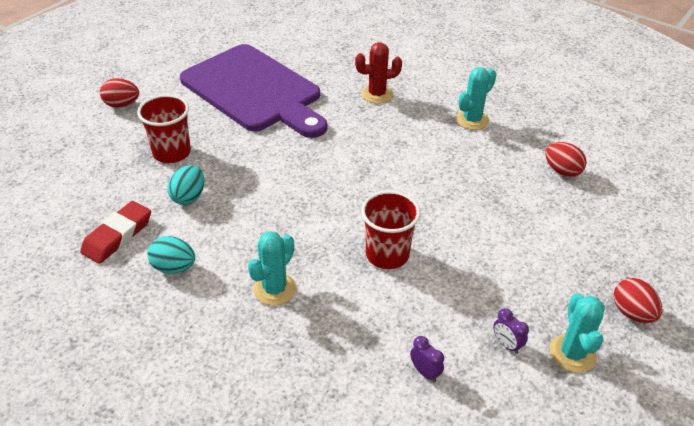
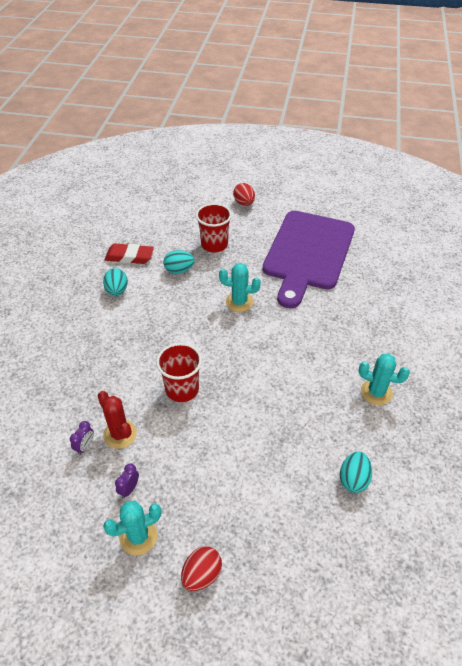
camera: 65 degrees right, 5 degrees up
turquoise cactus [248,231,296,306] -> turquoise cactus moved to [219,263,261,312]
red cactus [355,42,402,104] -> red cactus moved to [98,391,137,449]
red egg [545,142,587,177] -> turquoise egg [340,452,372,493]

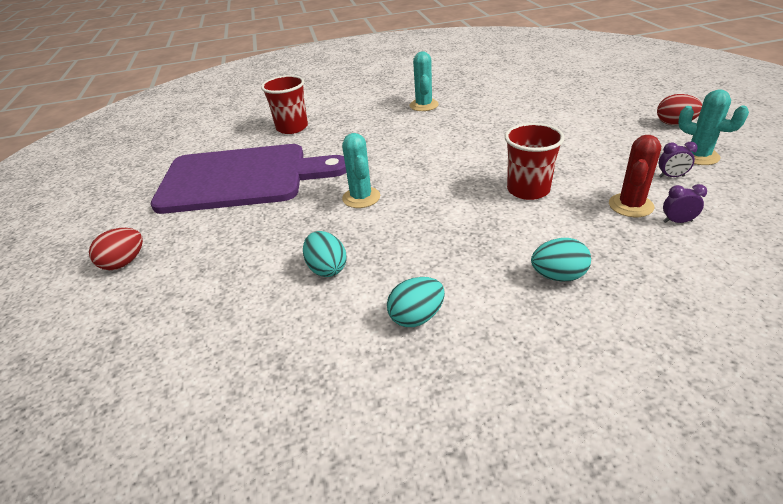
camera: 110 degrees left, 10 degrees down
red eraser [104,244,154,264] -> none
red cup [196,203,232,252] -> red cup moved to [261,75,308,134]
turquoise egg [340,452,372,493] -> turquoise egg moved to [531,238,591,281]

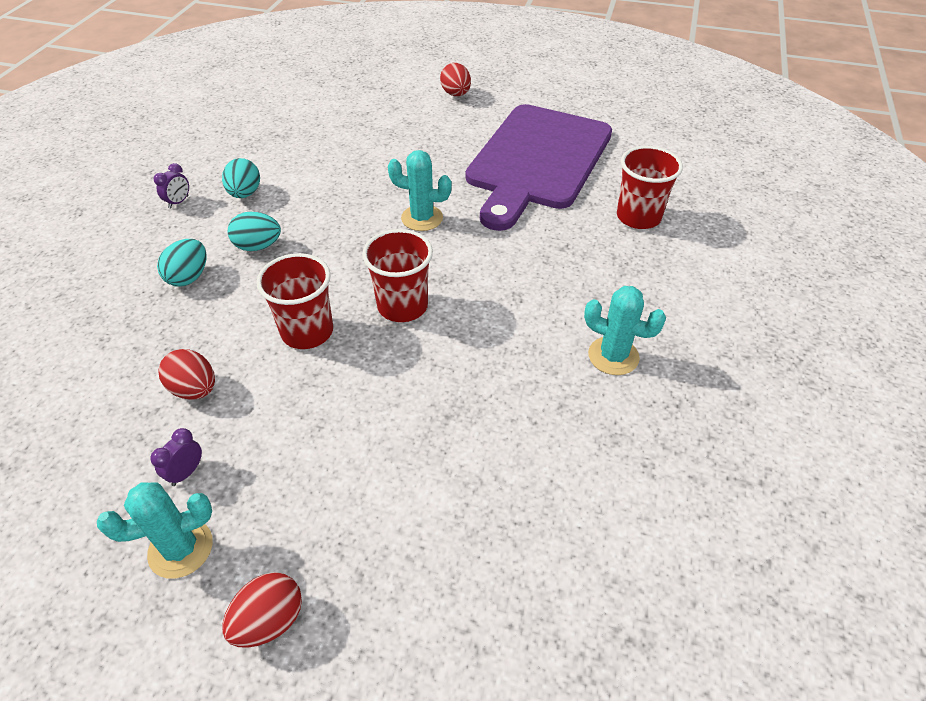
camera: 115 degrees right, 10 degrees up
turquoise egg [303,231,347,277] -> turquoise egg moved to [228,212,281,251]
red cactus [609,135,661,217] -> red egg [158,349,215,400]
purple clock [663,184,707,223] -> purple clock moved to [154,163,189,209]
none -> red cup [362,229,433,322]

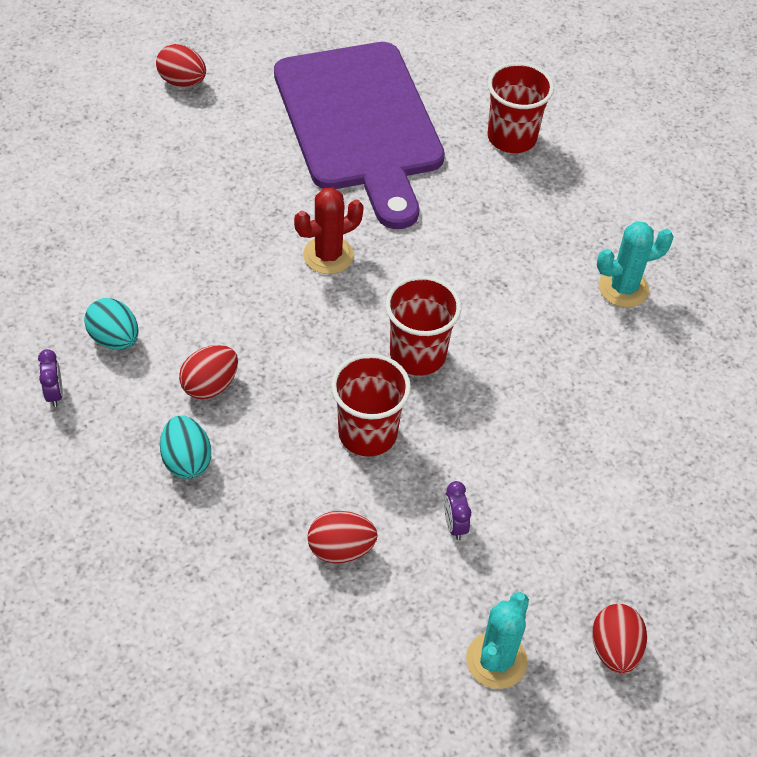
camera: 45 degrees left, 5 degrees up
purple clock [150,428,202,486] -> purple clock moved to [444,481,471,540]
turquoise egg [228,212,281,251] -> red egg [179,345,238,400]
turquoise cactus [388,150,452,231] -> red cactus [294,188,364,274]

